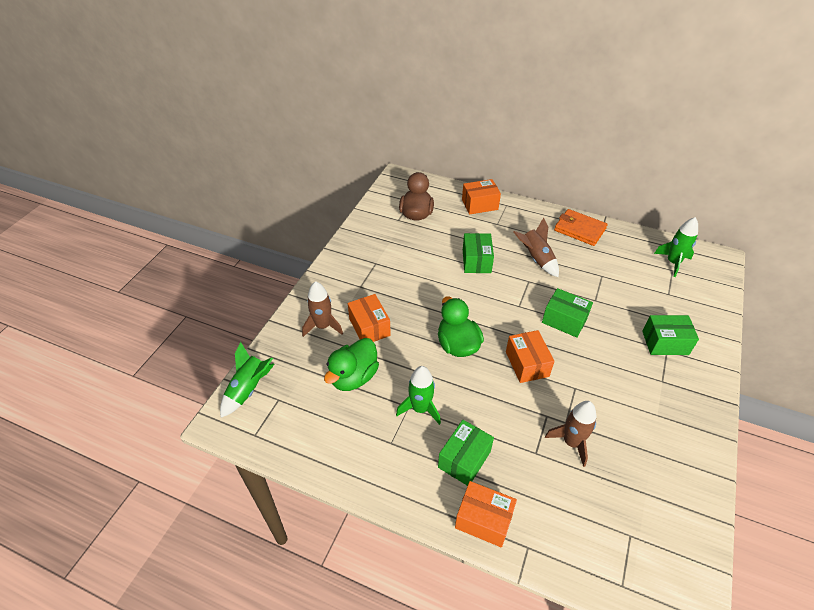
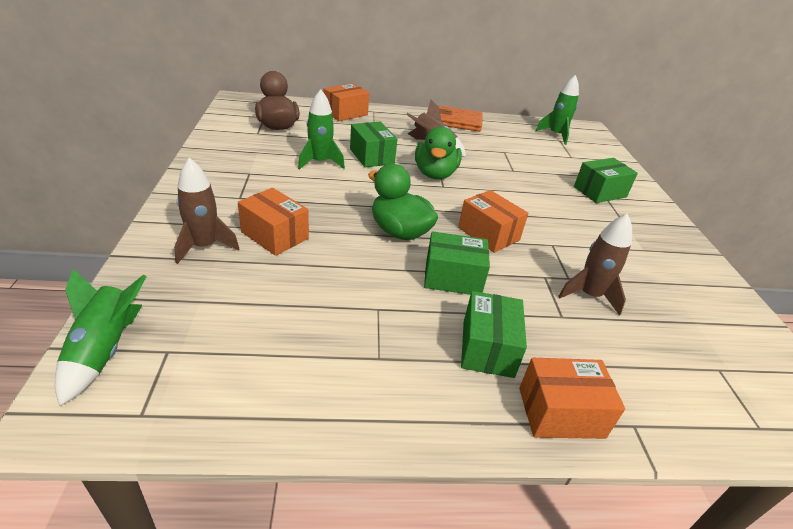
camera: 30 degrees left, 10 degrees down
green duck [324,338,379,391] -> green duck moved to [415,126,462,179]
green rocket [396,366,441,425] -> green rocket moved to [298,89,345,170]
green box [542,288,593,338] -> green box moved to [424,231,490,295]

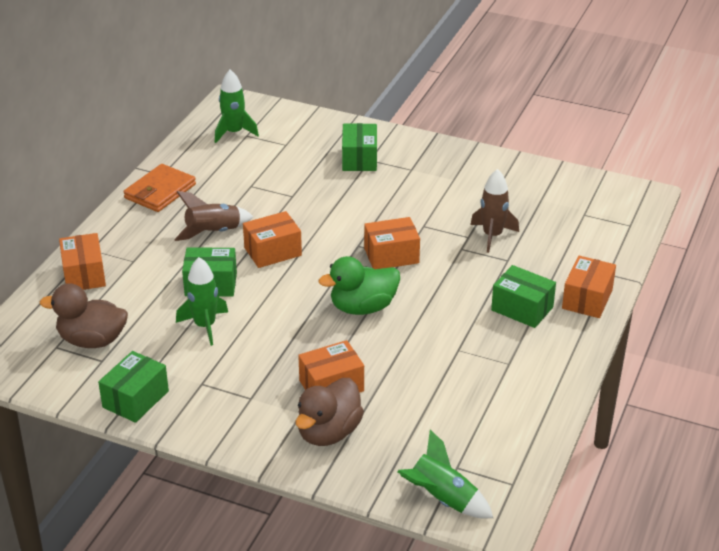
camera: 60 degrees left, 0 degrees up
brown rocket [174,158,239,264] -> brown duck [295,378,364,446]
green duck [415,126,462,179] -> orange box [243,211,302,268]
green box [424,231,490,295] -> green box moved to [98,351,169,423]

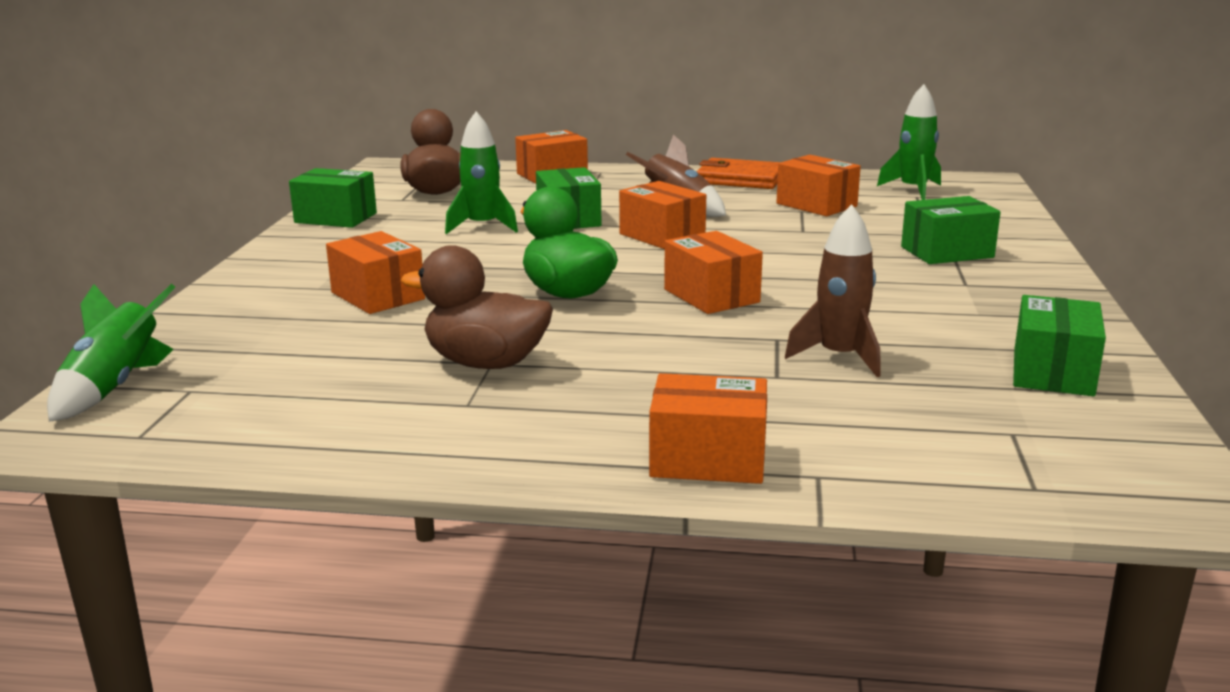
camera: 75 degrees right, 15 degrees down
brown duck [295,378,364,446] -> brown duck moved to [401,245,553,369]
green box [491,265,556,328] -> green box moved to [1013,295,1106,396]
none -> orange box [776,155,861,216]

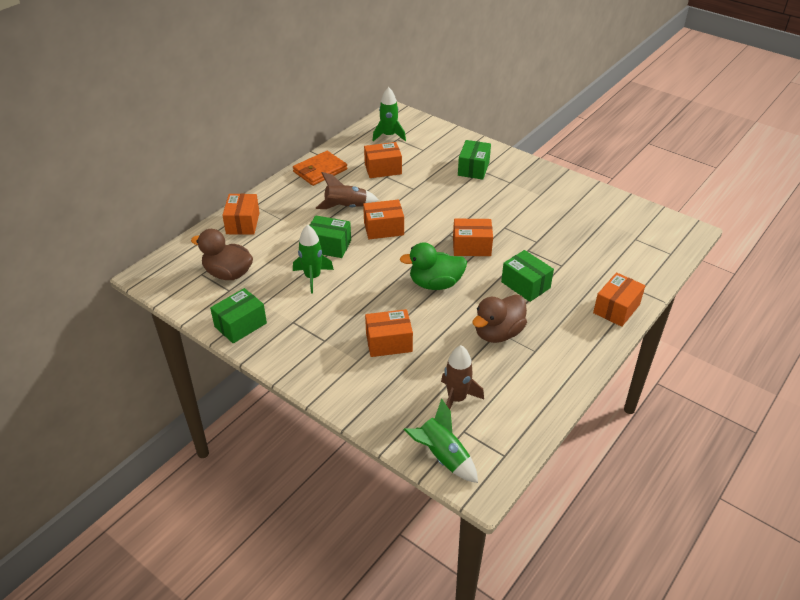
camera: 60 degrees left, 20 degrees up
brown rocket [785,204,881,377] -> brown rocket moved to [441,345,484,410]
green box [1013,295,1106,396] -> green box moved to [501,250,554,302]

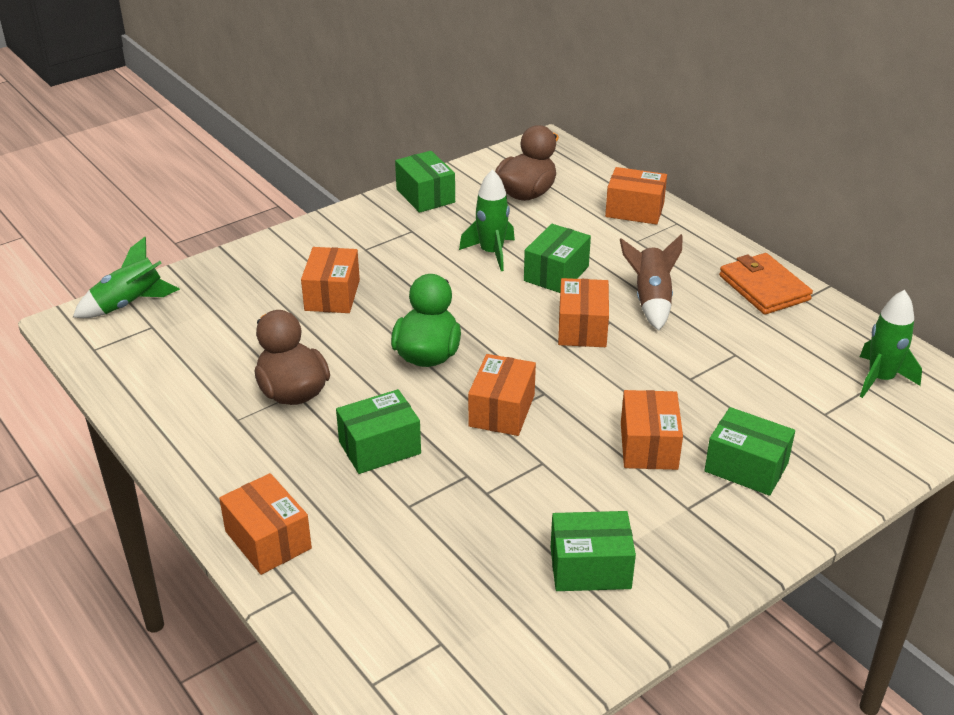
camera: 105 degrees right, 5 degrees down
orange box [364,142,402,178] -> orange box moved to [621,390,683,470]
brown rocket [441,345,484,410] -> none
none -> green box [551,511,636,591]

